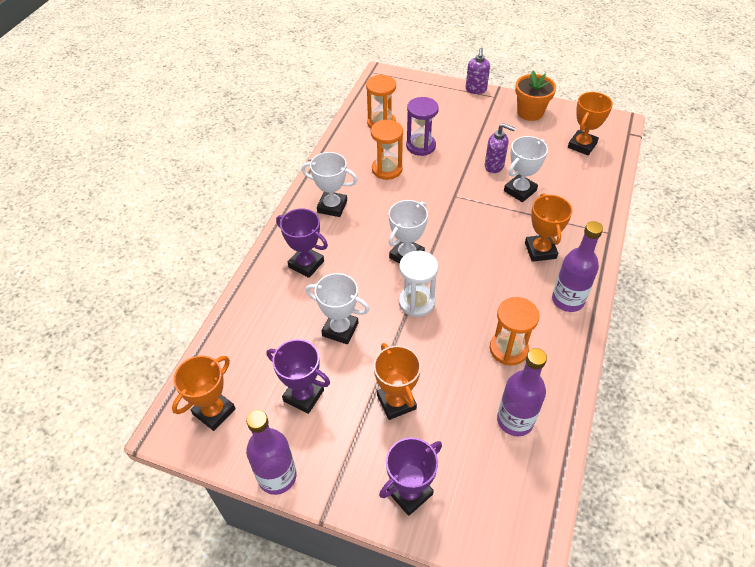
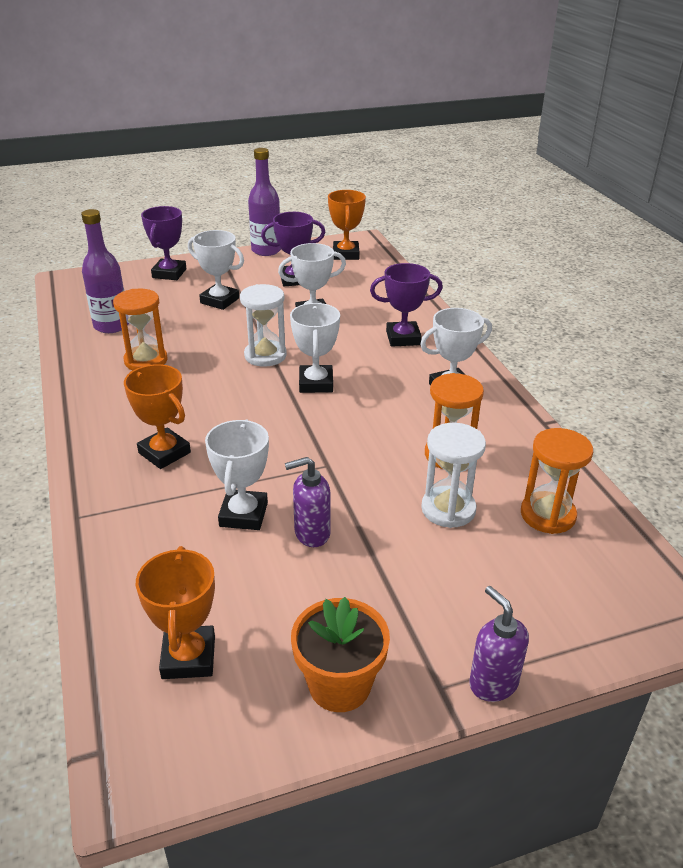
camera: 140 degrees right, 15 degrees down
orange trophy [374,343,421,420] -> white trophy [188,230,244,310]
purple hourglass [406,97,439,156] -> white hourglass [421,423,486,528]
purple bottle [552,221,603,312] -> none

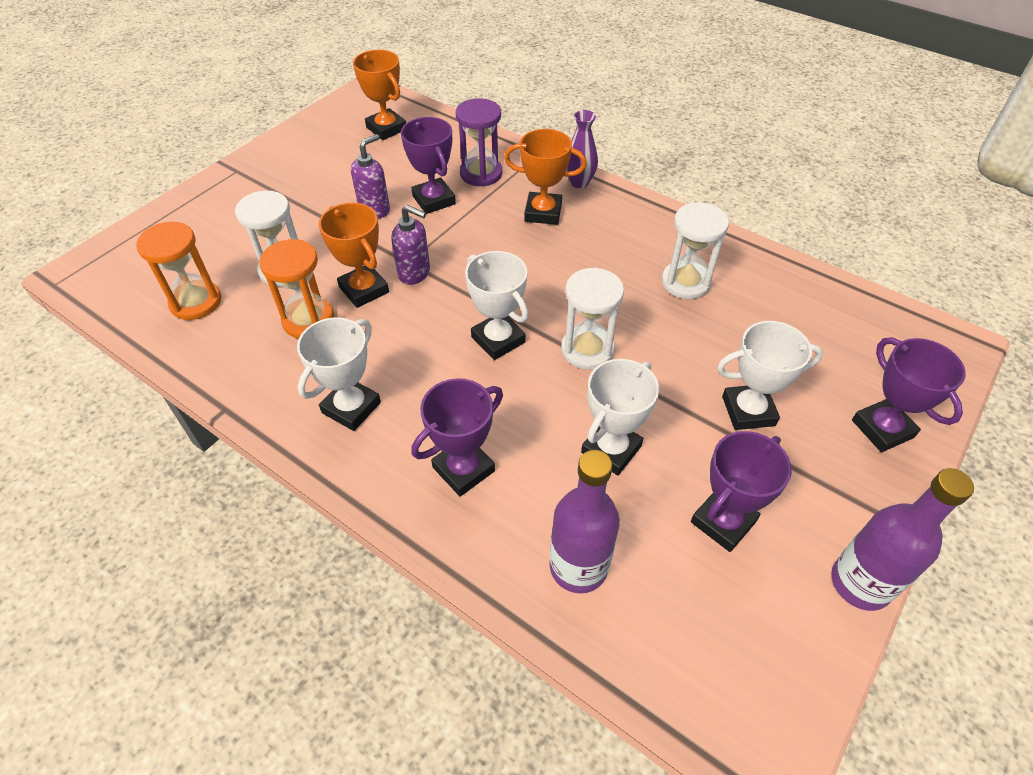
camera: 145 degrees right, 15 degrees up
purple bottle [81,209,129,333] -> purple bottle moved to [550,450,620,593]
orange hourglass [113,289,168,370] -> white hourglass [662,202,729,299]
white trophy [205,420,269,530] -> purple trophy [401,117,456,214]
orange flower pot [291,597,390,712] -> none
orange trophy [328,190,366,260] -> orange trophy moved to [319,203,389,308]
purple soap dispenser [469,586,529,702] -> purple soap dispenser moved to [391,205,430,285]
none -> purple hourglass [456,98,502,187]
none -> purple vase [566,110,598,188]

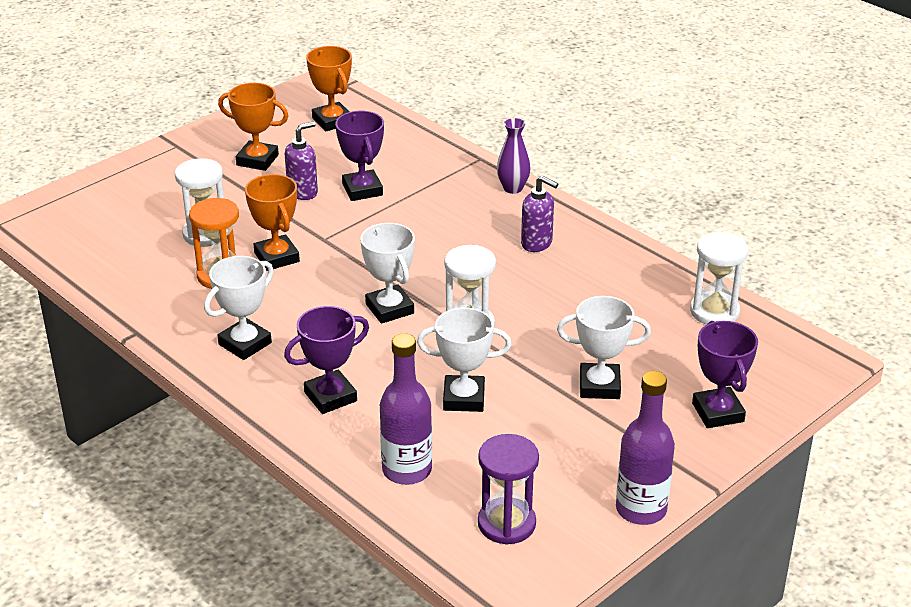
camera: 10 degrees right, 15 degrees down
orange hourglass [136,222,222,320] -> none
purple soap dispenser [391,205,430,285] -> purple soap dispenser moved to [521,176,558,252]
purple hourglass [456,98,502,187] -> purple hourglass moved to [478,434,539,545]
orange trophy [504,129,587,225] -> orange trophy moved to [218,83,288,171]
white trophy [581,359,659,475] -> white trophy turned 45 degrees clockwise [417,307,512,412]
white hourglass [662,202,729,299] -> white hourglass moved to [690,232,749,325]
purple trophy [691,431,792,552] -> none

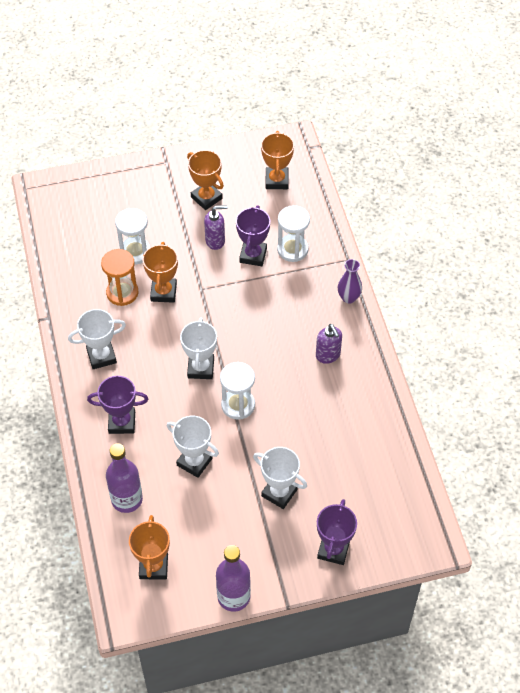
camera: 30 degrees right, 20 degrees up
purple hourglass [478,434,539,545] -> orange trophy [129,515,170,579]
white hourglass [690,232,749,325] -> white hourglass moved to [277,205,310,262]

